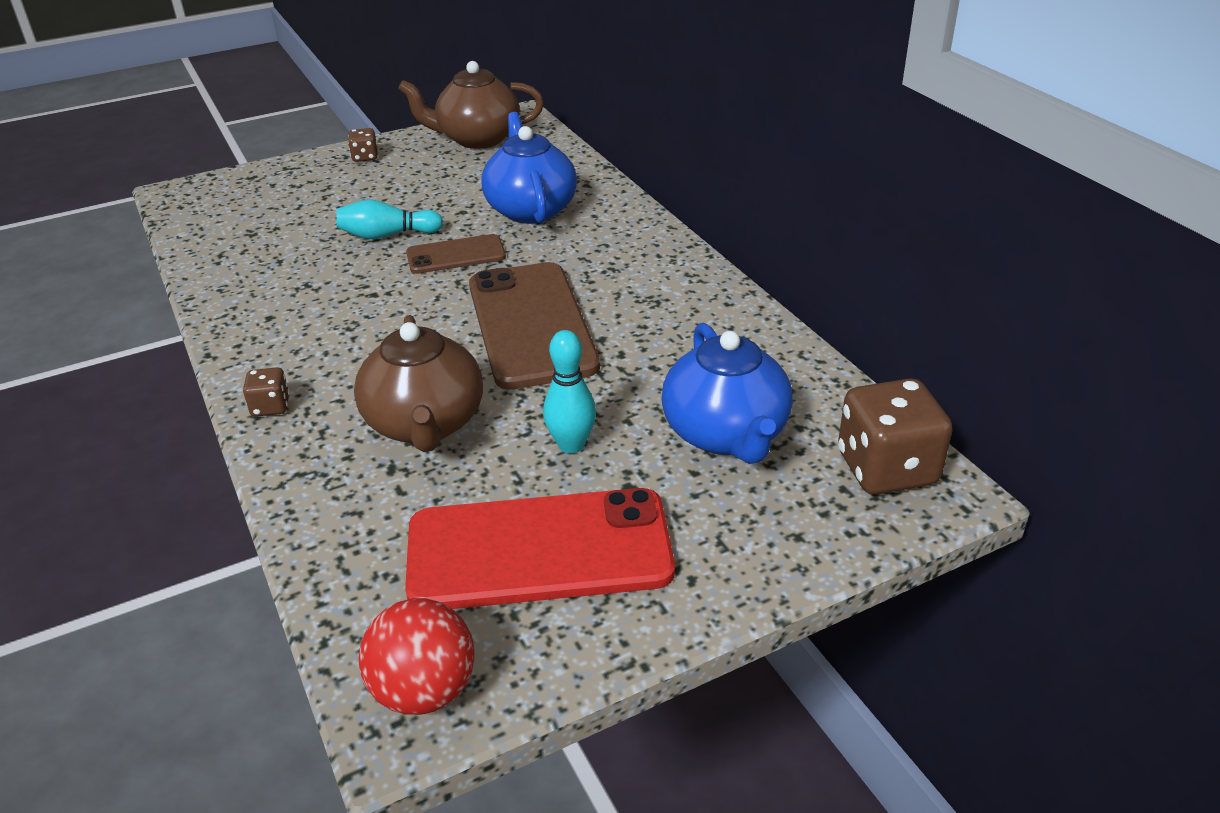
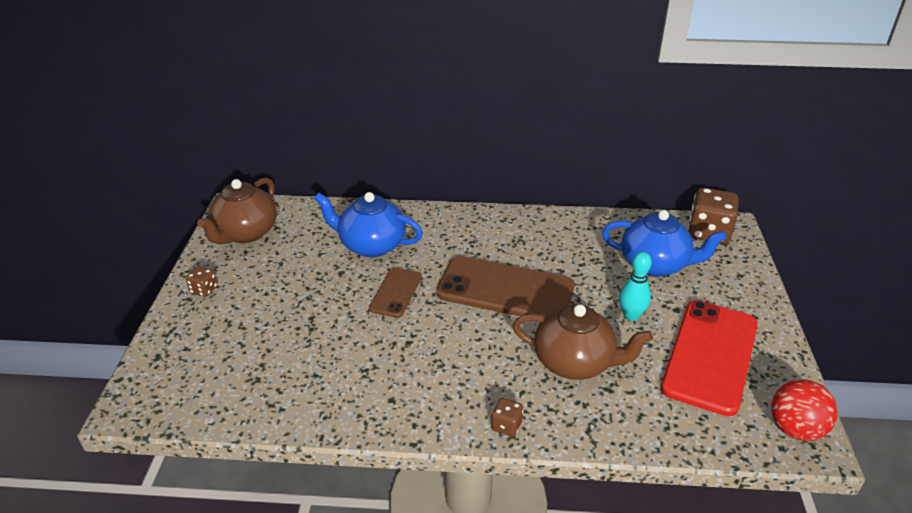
camera: 60 degrees left, 0 degrees up
turquoise bowling pin [337,199,443,239] -> none

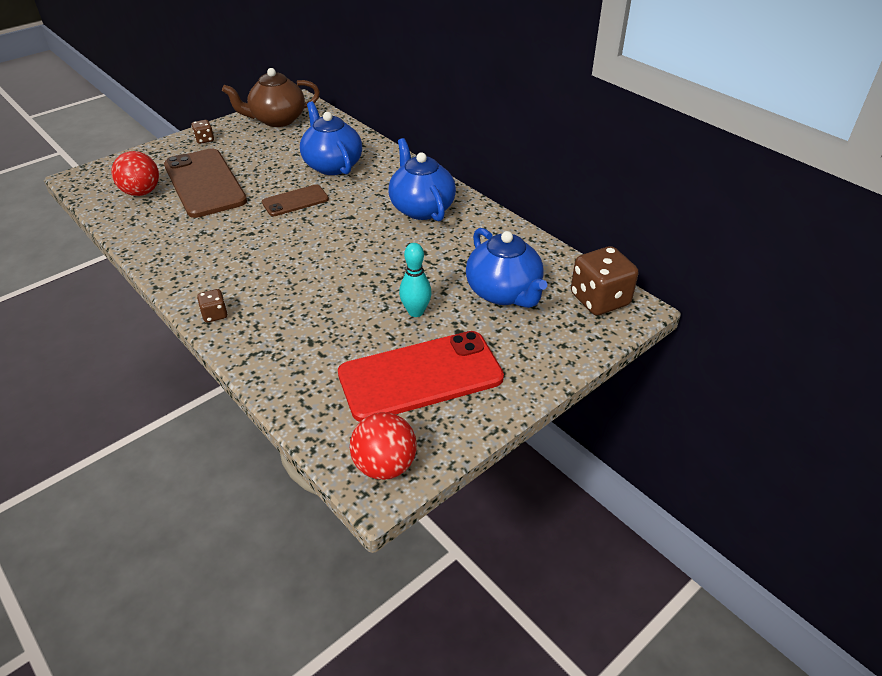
camera: 45 degrees right, 5 degrees up
brown phone [436,256,575,317] -> brown phone moved to [164,148,247,218]
brown teapot [513,304,653,380] -> none
none -> red ball [111,151,159,196]
none -> blue teapot [389,138,456,222]

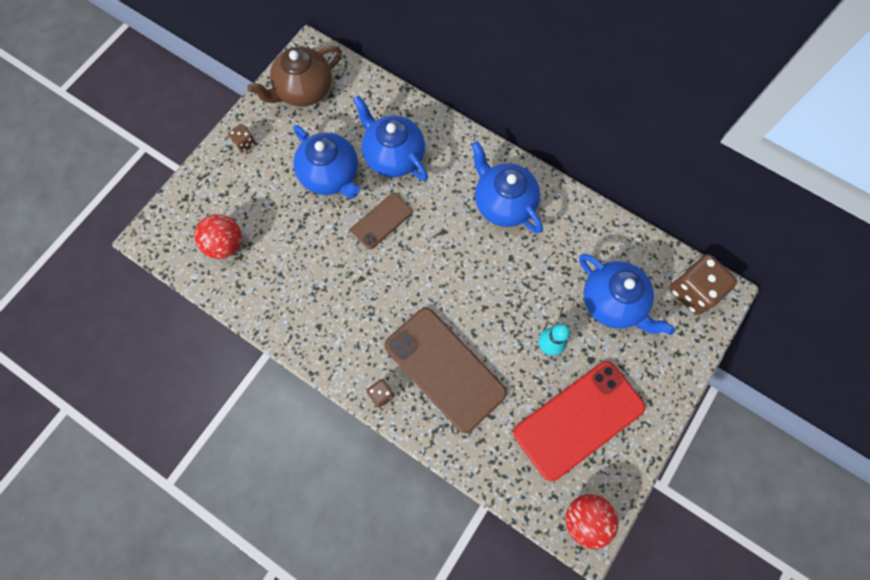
camera: 15 degrees left, 30 degrees up
brown phone [164,148,247,218] -> brown phone moved to [385,308,507,433]
none -> blue teapot [293,125,360,198]

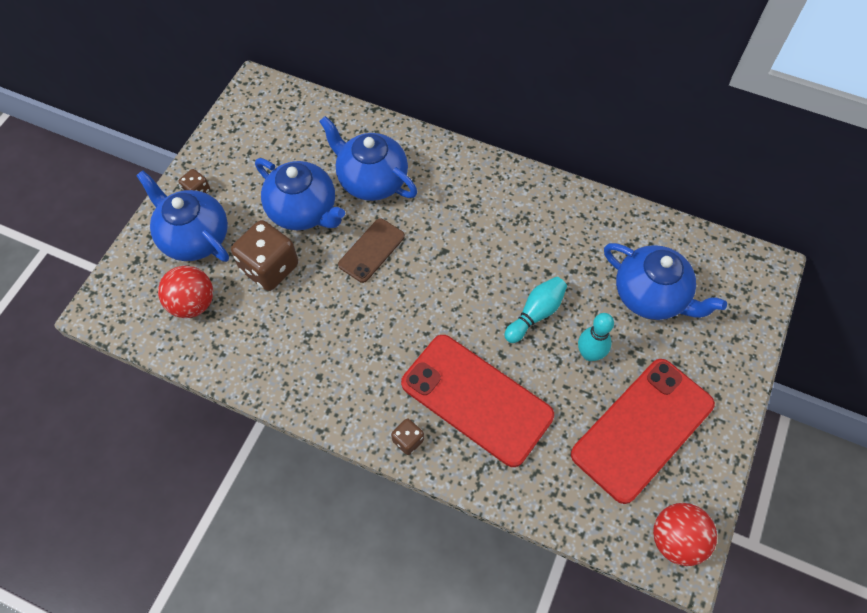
camera: 10 degrees left, 10 degrees down
brown teapot [247,46,342,107] -> none
brown phone [385,308,507,433] -> red phone [401,335,554,467]
blue teapot [471,141,543,233] -> blue teapot moved to [136,170,229,262]
brown dice [670,254,737,315] -> brown dice moved to [231,220,298,291]
none -> turquoise bowling pin [504,277,567,343]

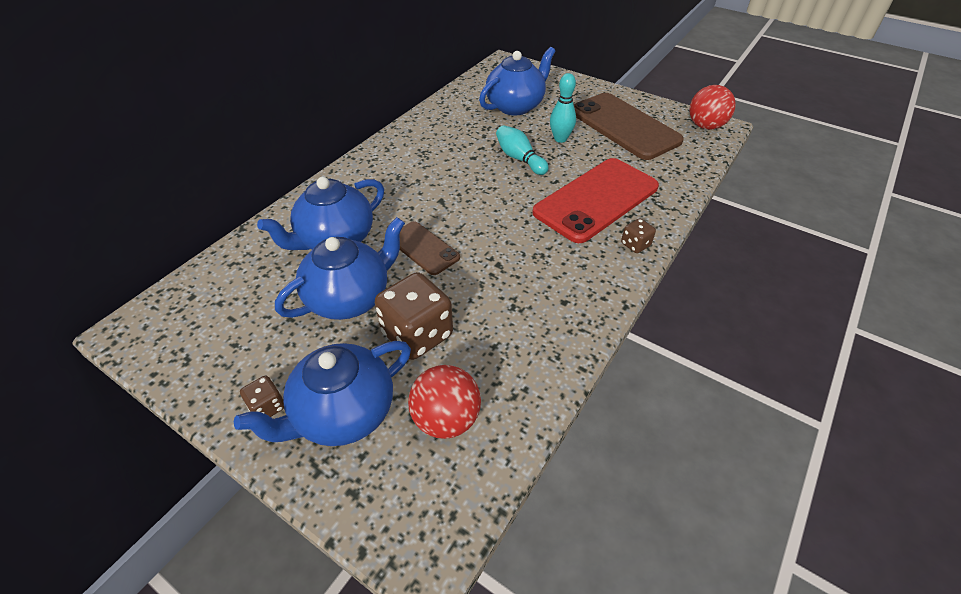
camera: 80 degrees left, 15 degrees down
red phone [571,359,715,504] -> brown phone [574,93,684,160]

